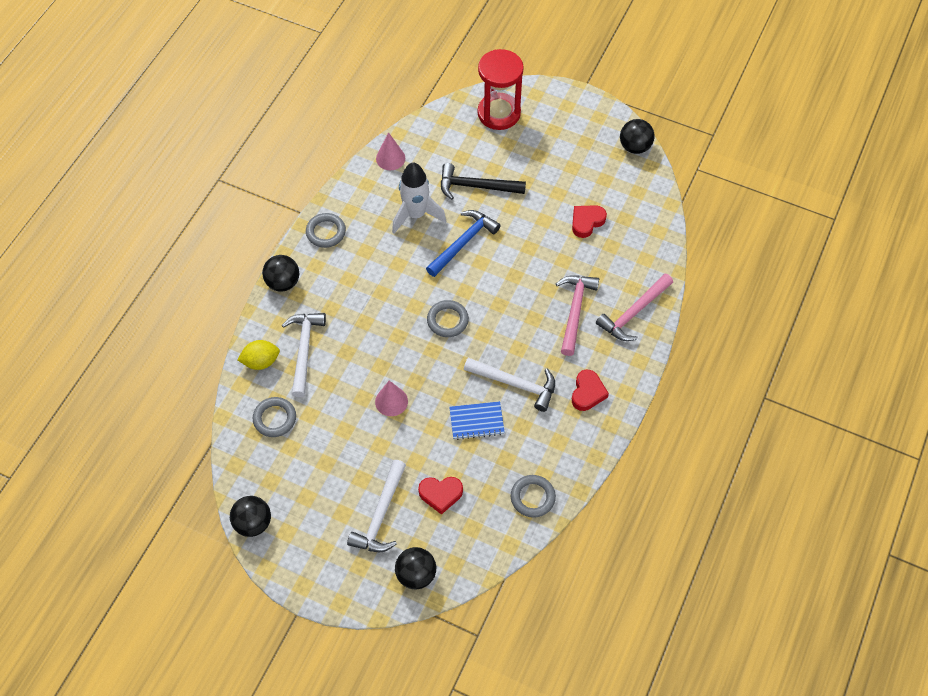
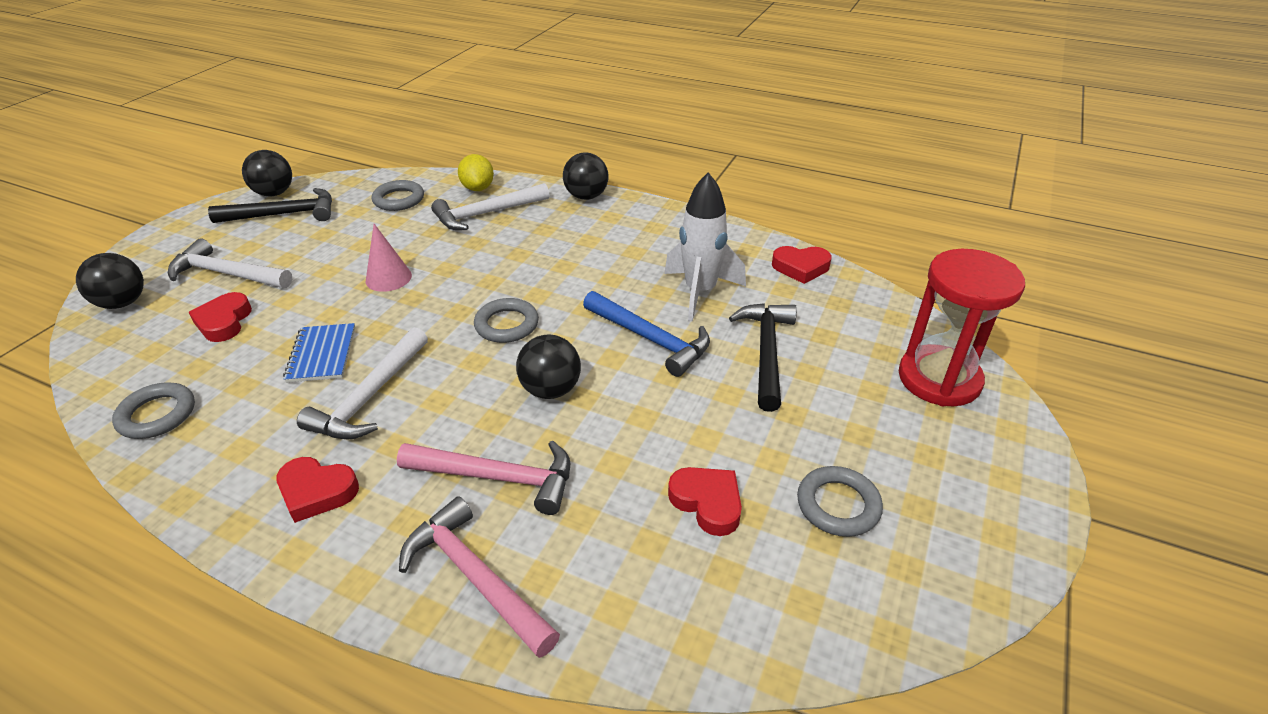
camera: 90 degrees right, 20 degrees down
white hammer [282,313,326,397] -> white hammer turned 150 degrees clockwise [431,183,549,230]
grey ring [306,213,346,248] -> grey ring moved to [797,466,883,537]
pink cone [376,132,405,170] -> red heart [772,246,832,284]
black ball [620,119,654,154] -> black ball moved to [516,335,581,399]
none -> black hammer [208,188,332,223]

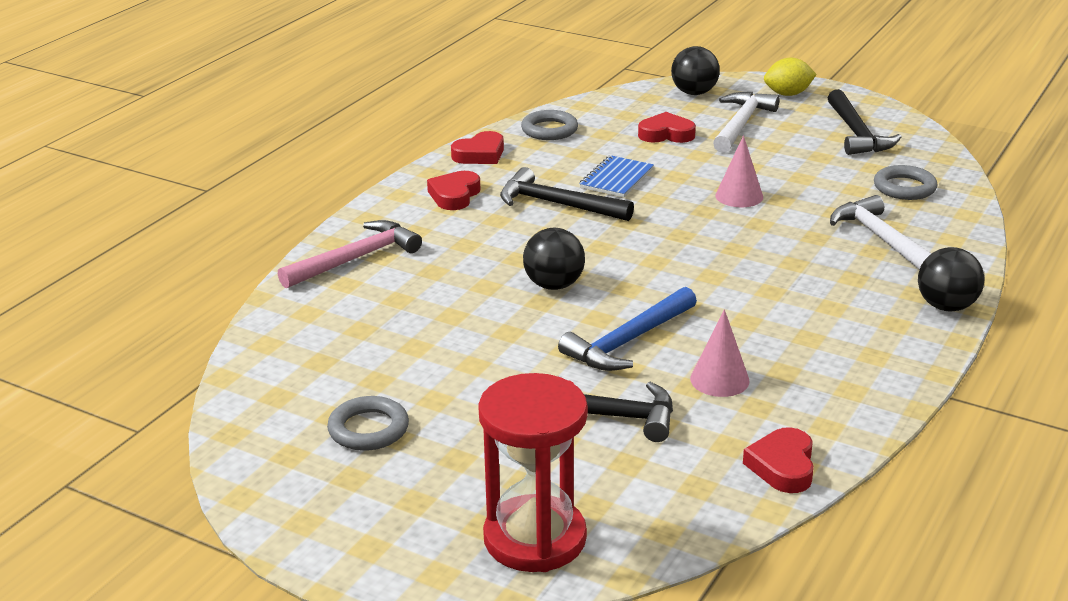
camera: 95 degrees right, 10 degrees down
black ball [242,150,292,197] -> none
blue notebook [283,323,355,383] -> blue notebook turned 60 degrees counterclockwise [579,155,654,198]
white hammer [297,327,428,439] -> black hammer [500,167,634,221]
pink hammer [397,440,570,515] -> none
yellow lemon [458,154,494,191] -> yellow lemon moved to [764,58,817,96]
grey ring [474,298,539,343] -> none
white rocket [664,172,746,322] -> pink cone [690,309,750,397]
red heart [668,467,742,536] -> red heart moved to [451,131,504,164]

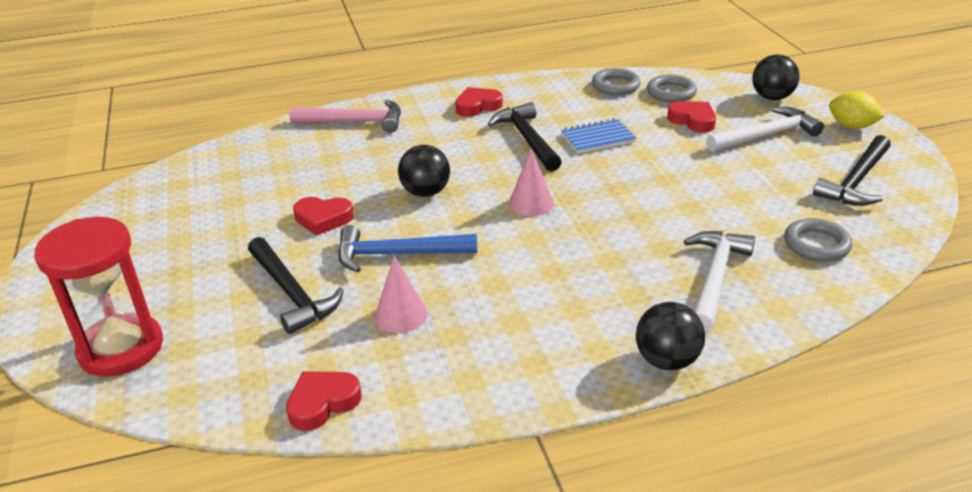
camera: 45 degrees right, 5 degrees up
grey ring [327,396,409,451] -> grey ring moved to [647,75,697,102]
red heart [451,131,504,164] -> red heart moved to [293,197,354,236]
pink cone [715,135,763,207] -> pink cone moved to [509,149,554,216]

